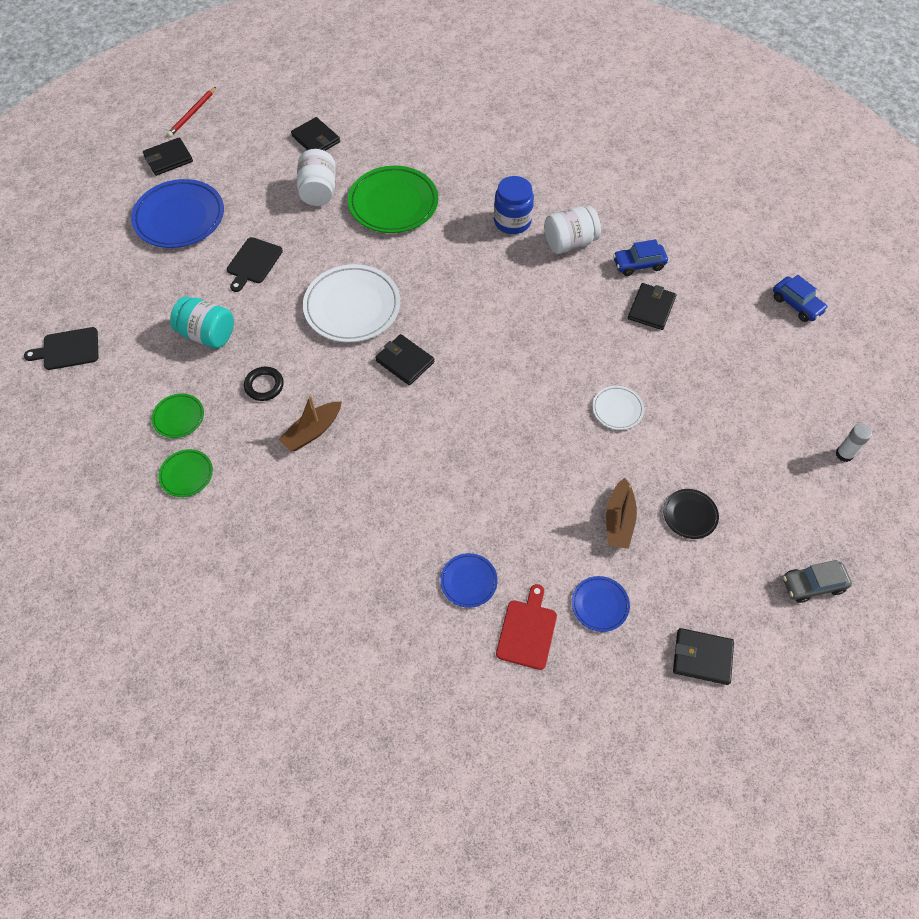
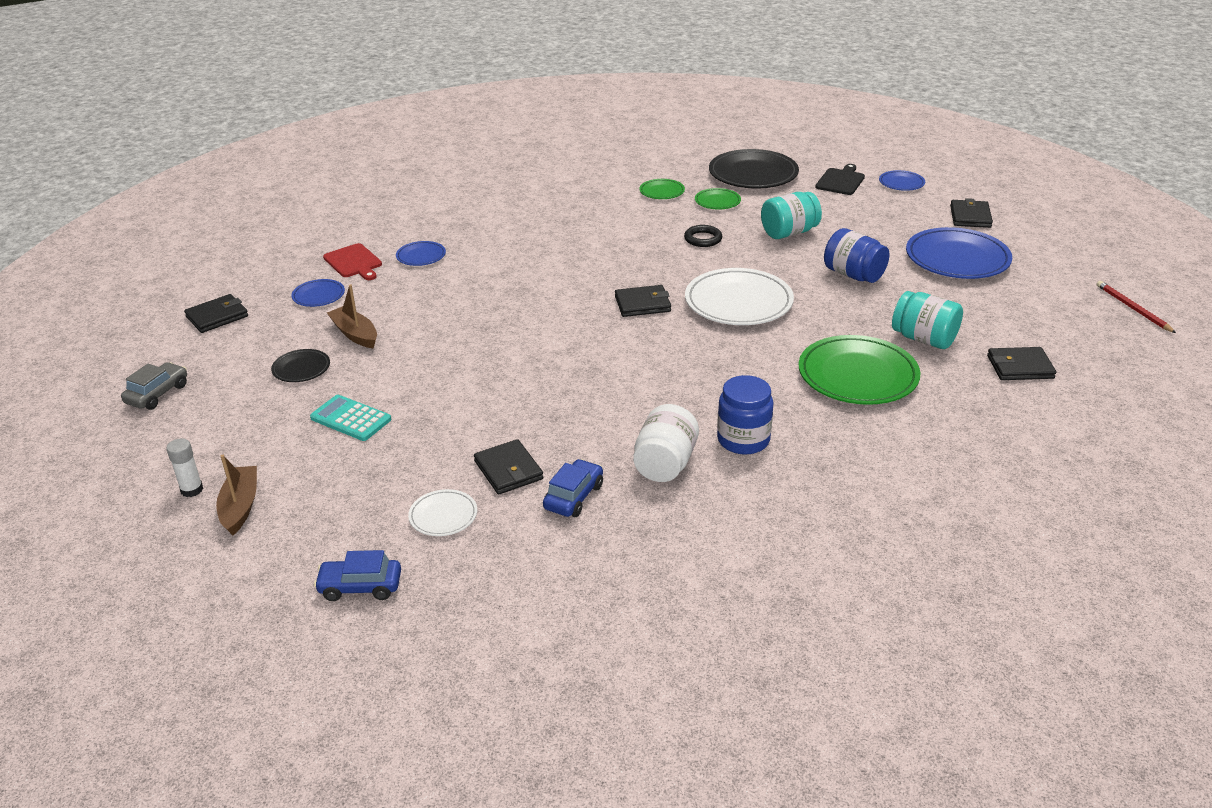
camera: 130 degrees right, 25 degrees down
black wallet [143,137,193,176] -> black wallet moved to [950,198,993,228]
black cutting board [227,237,283,292] -> blue jar [824,228,889,283]
brown boat [279,395,342,452] -> brown boat moved to [216,455,257,535]
white jar [297,149,336,206] -> turquoise jar [892,291,963,349]
white plate [592,386,644,430] -> white plate moved to [408,489,477,536]
none -> turquoise calculator [310,395,391,441]
none -> black plate [709,149,799,188]
none -> blue plate [879,170,925,191]

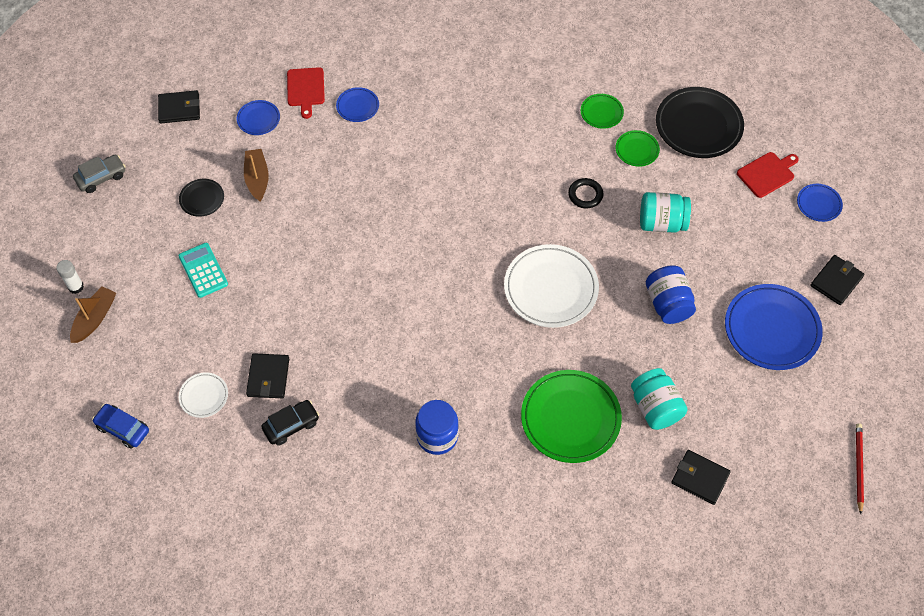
camera: 30 degrees right, 25 degrees up
blue car [543,459,603,517] -> black car [261,400,319,446]
black wallet [615,285,671,317] -> none
white jar [633,404,699,482] -> none
black cutting board [815,164,865,195] -> red cutting board [737,152,799,198]

